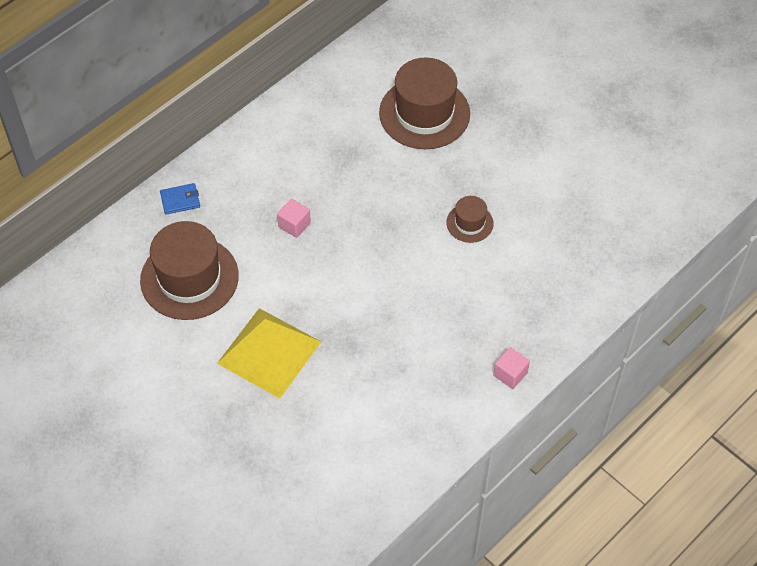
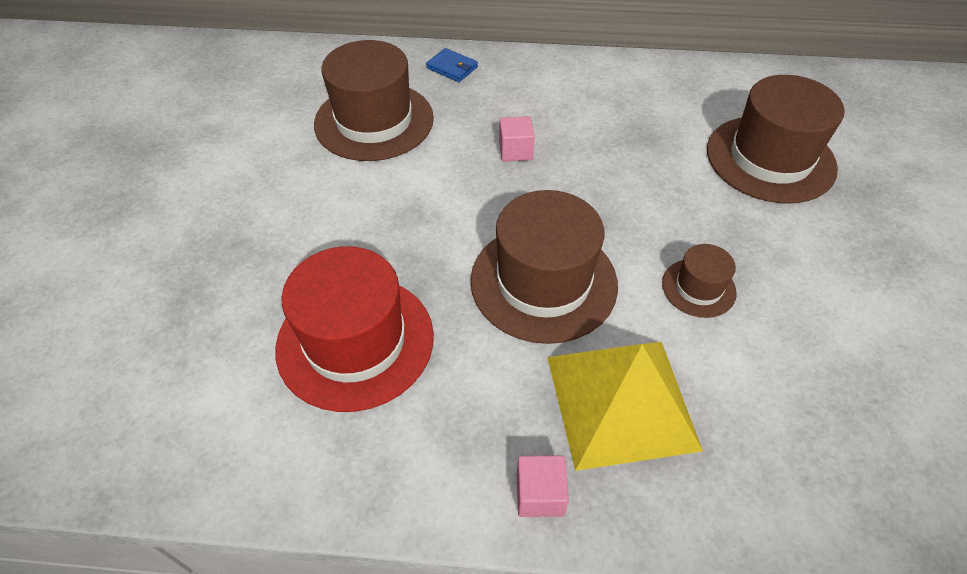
camera: 50 degrees right, 5 degrees down
yellow pyramid [217,308,321,399] -> yellow pyramid moved to [547,342,703,471]
none -> red hat [275,246,434,412]
none -> brown hat [470,190,618,344]

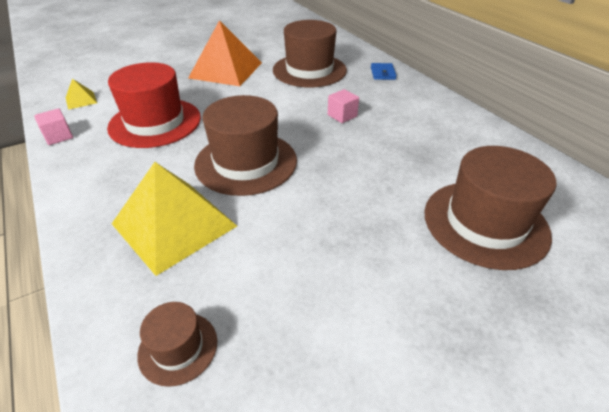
camera: 55 degrees right, 10 degrees down
pink cube [517,455,569,517] -> pink cube moved to [34,108,73,145]
brown hat [662,244,737,318] -> brown hat moved to [137,302,217,387]
none -> yellow pyramid [66,79,97,110]
none -> orange pyramid [188,20,262,86]

